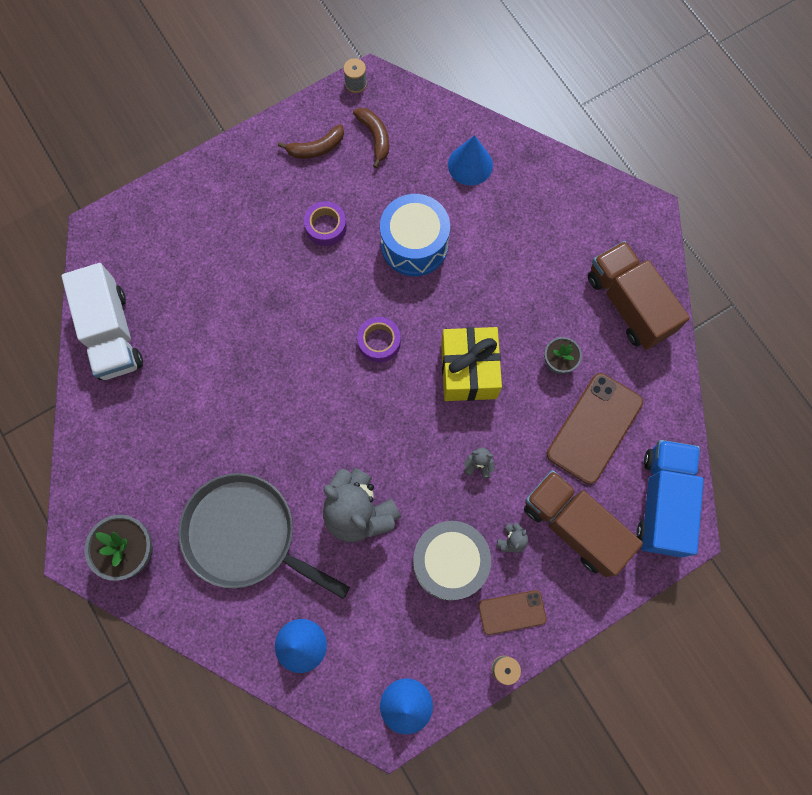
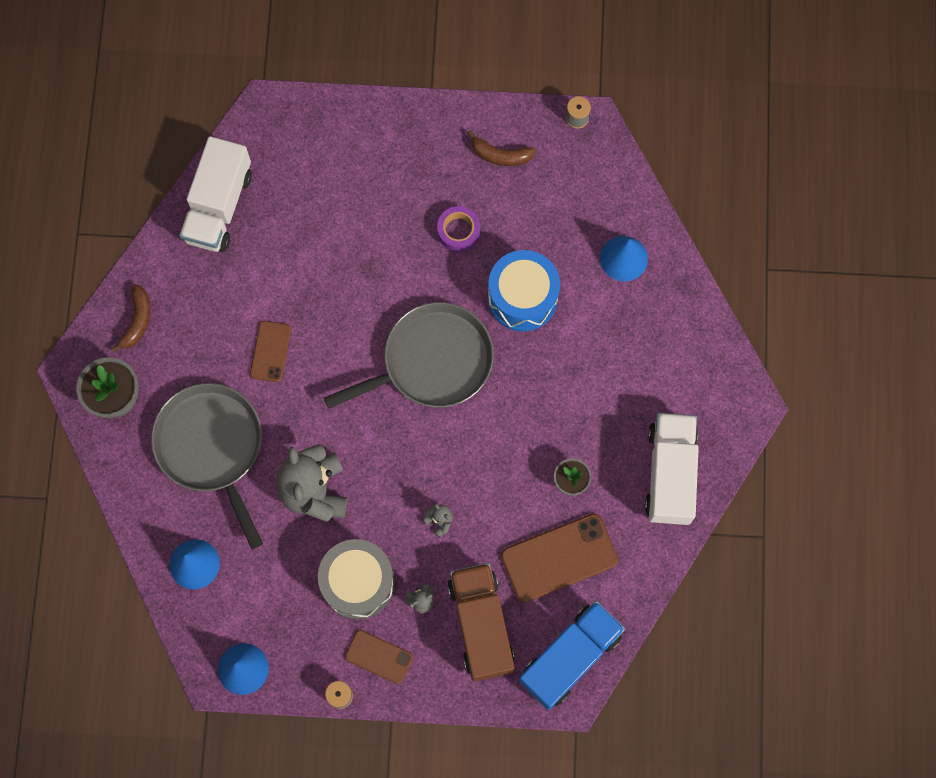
camera: 35 degrees right, 0 degrees up
brown banana [353,108,389,168] -> brown banana moved to [110,284,150,352]
purple tape [357,317,401,363] -> grey pan [324,302,494,409]
yellow gift [441,327,502,401] -> none
brown truck [588,241,690,350] -> white truck [645,413,699,525]
none -> brown phone [250,321,291,382]

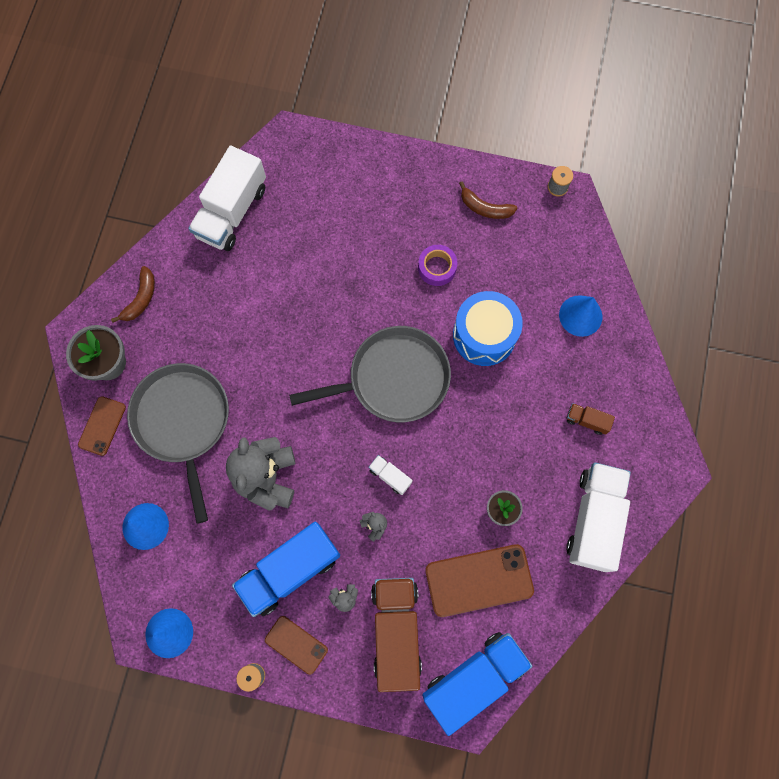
camera: 10 degrees right, 0 degrees up
brown phone [250,321,291,382] -> brown phone moved to [78,396,126,456]
grey drum [318,539,395,619] -> blue truck [232,522,340,617]
none -> white truck [369,455,413,495]
none -> brown truck [567,403,615,435]

